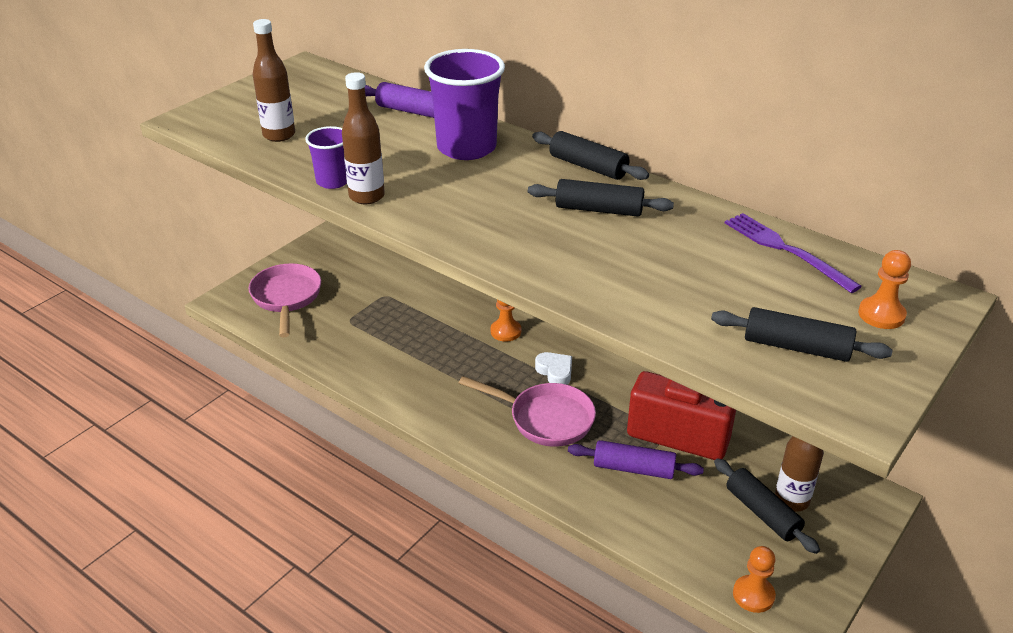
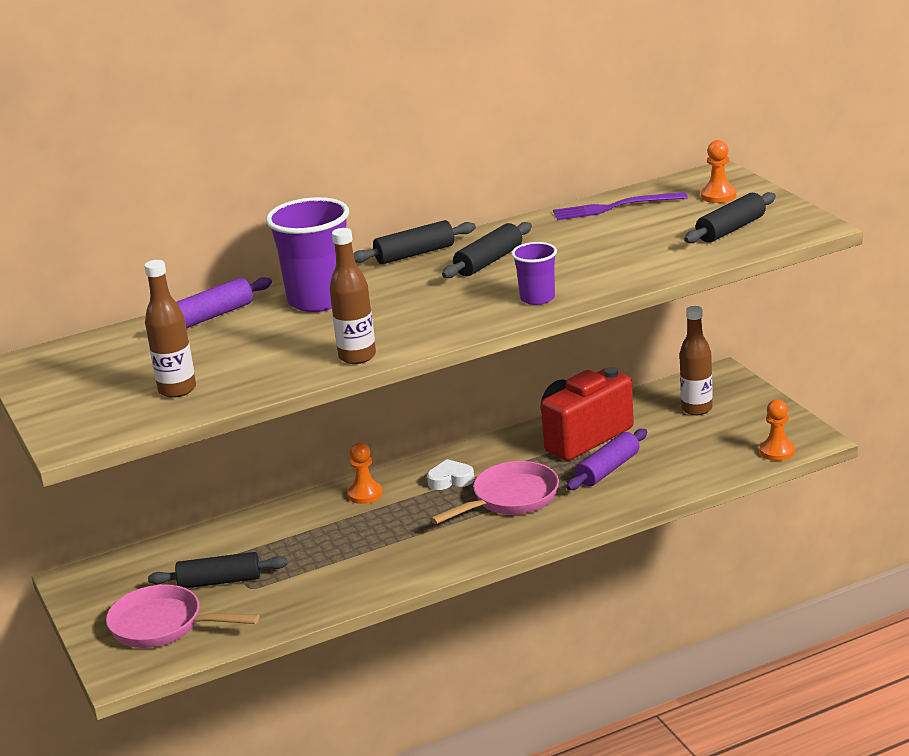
camera: 60 degrees left, 10 degrees down
purple cup [305,126,347,189] -> purple cup moved to [511,242,557,305]
black rolling pin [714,458,820,554] -> black rolling pin moved to [148,552,288,588]

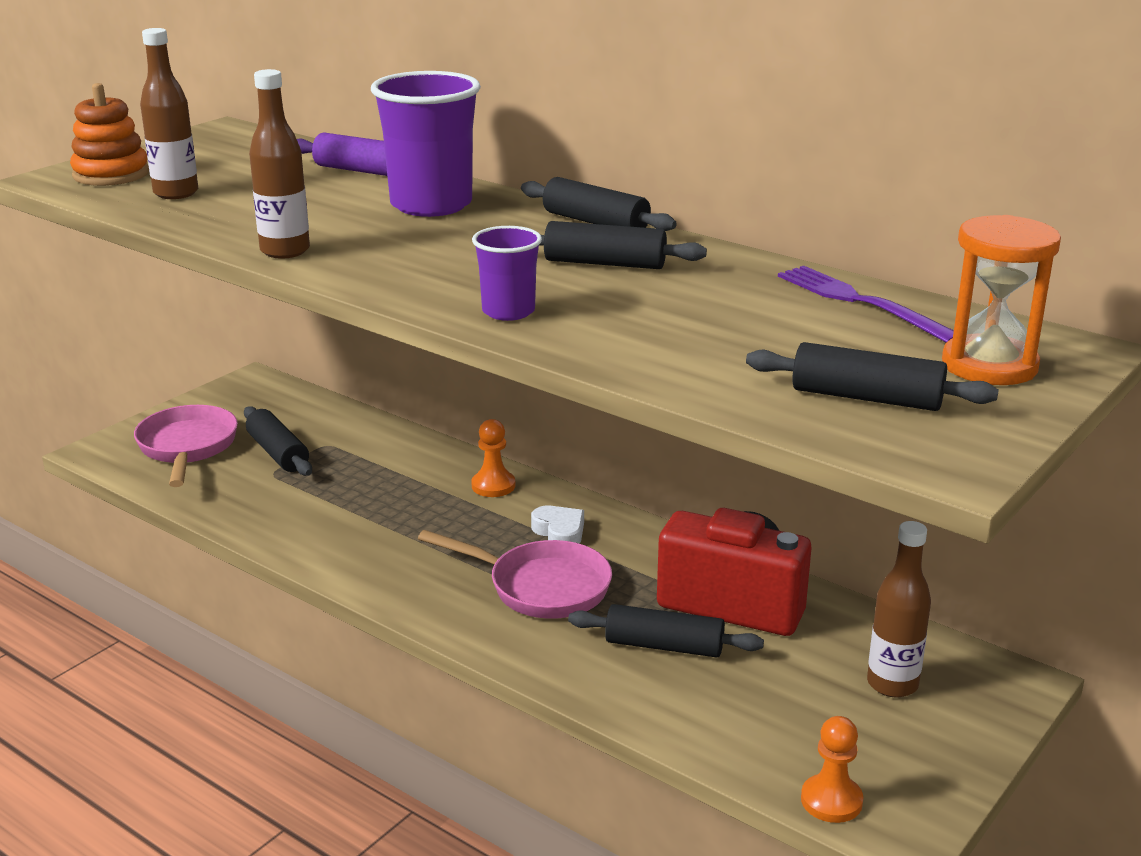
camera: 60 degrees right, 0 degrees up
purple rolling pin [566,429,647,490] -> black rolling pin [568,604,764,657]
orange pawn [701,140,736,203] -> orange hourglass [942,215,1061,385]
none -> orange stacking toy [70,83,149,186]

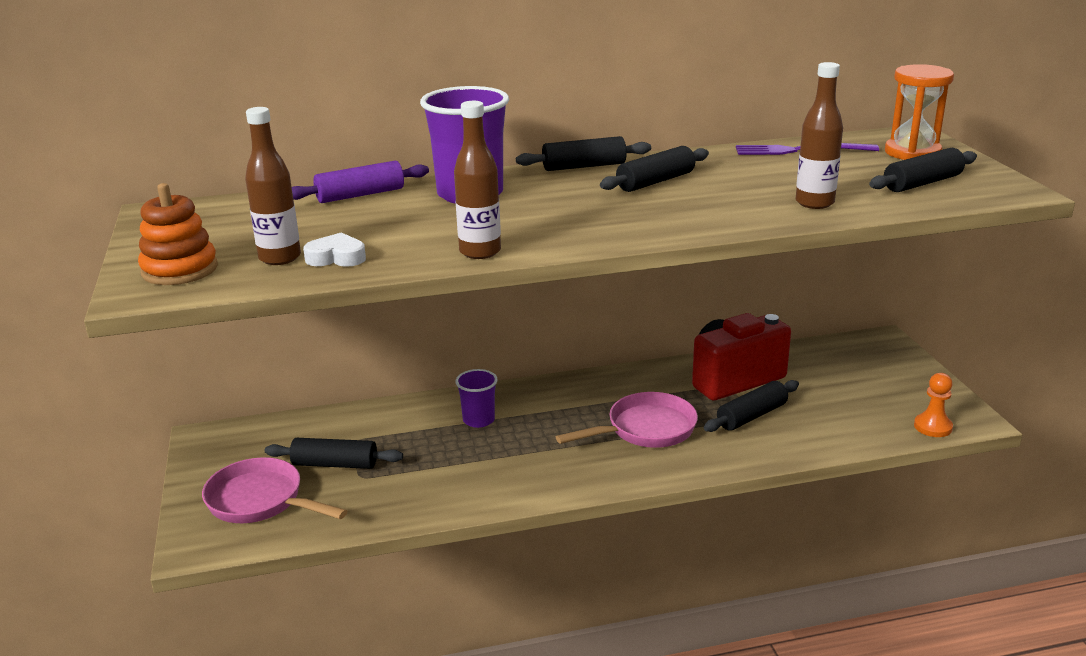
camera: 50 degrees left, 0 degrees up
orange pawn [471,419,515,497] -> none
purple cup [472,226,542,321] -> purple cup moved to [456,369,497,428]
white heart [531,506,584,544] -> white heart moved to [303,232,366,267]
brown bottle [867,521,931,697] -> brown bottle moved to [796,62,843,209]

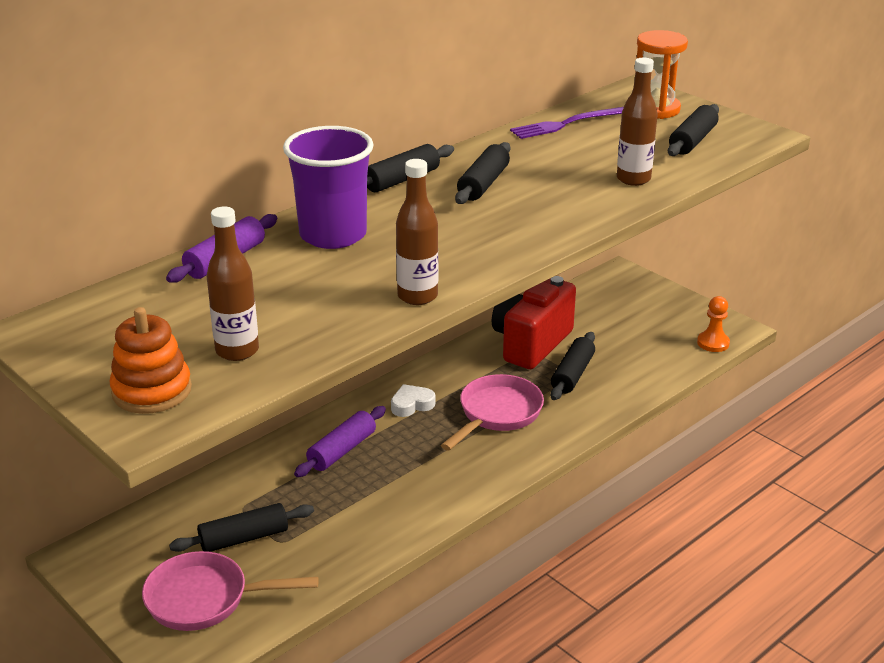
camera: 30 degrees left, 5 degrees up
white heart [303,232,366,267] -> white heart moved to [391,384,435,417]
purple cup [456,369,497,428] -> purple rolling pin [294,406,386,477]

